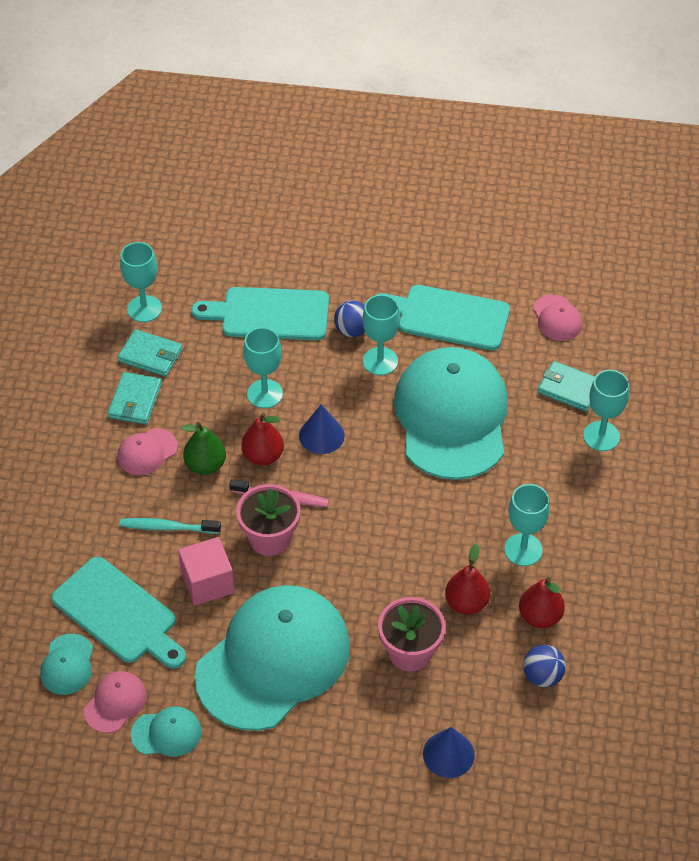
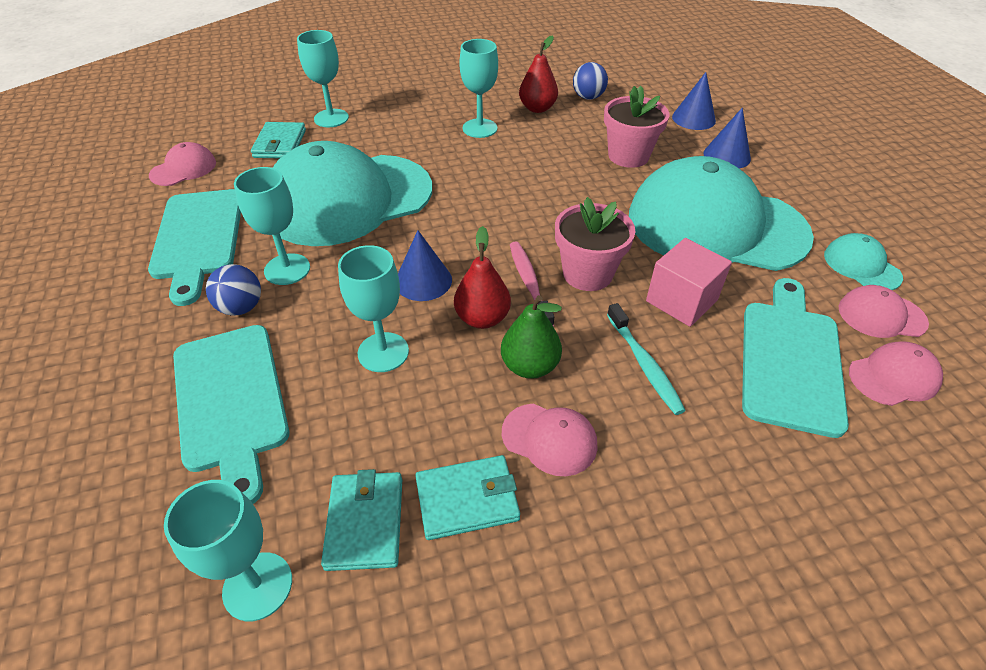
camera: 115 degrees left, 5 degrees down
turquoise cap [40,634,93,695] -> pink cap [849,341,943,406]
red pear [445,544,490,615] -> none
none -> blue cone [703,108,751,169]

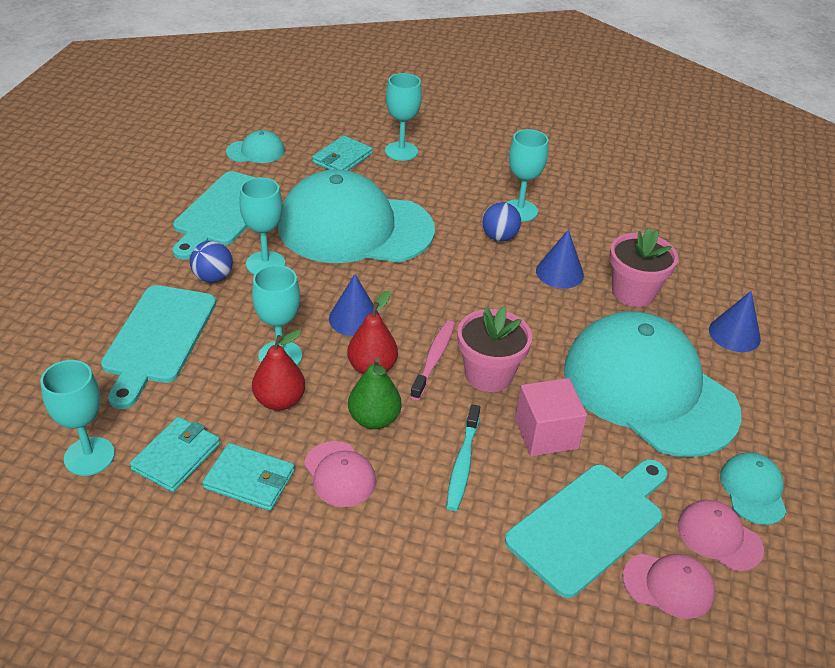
camera: 30 degrees right, 5 degrees down
pink cap [149,142,216,186] -> turquoise cap [226,130,285,163]
red pear [519,35,558,113] -> red pear moved to [252,330,305,411]
blue ball [573,62,608,100] -> blue ball moved to [482,202,521,241]
blue cone [672,72,716,130] -> blue cone moved to [536,229,584,289]

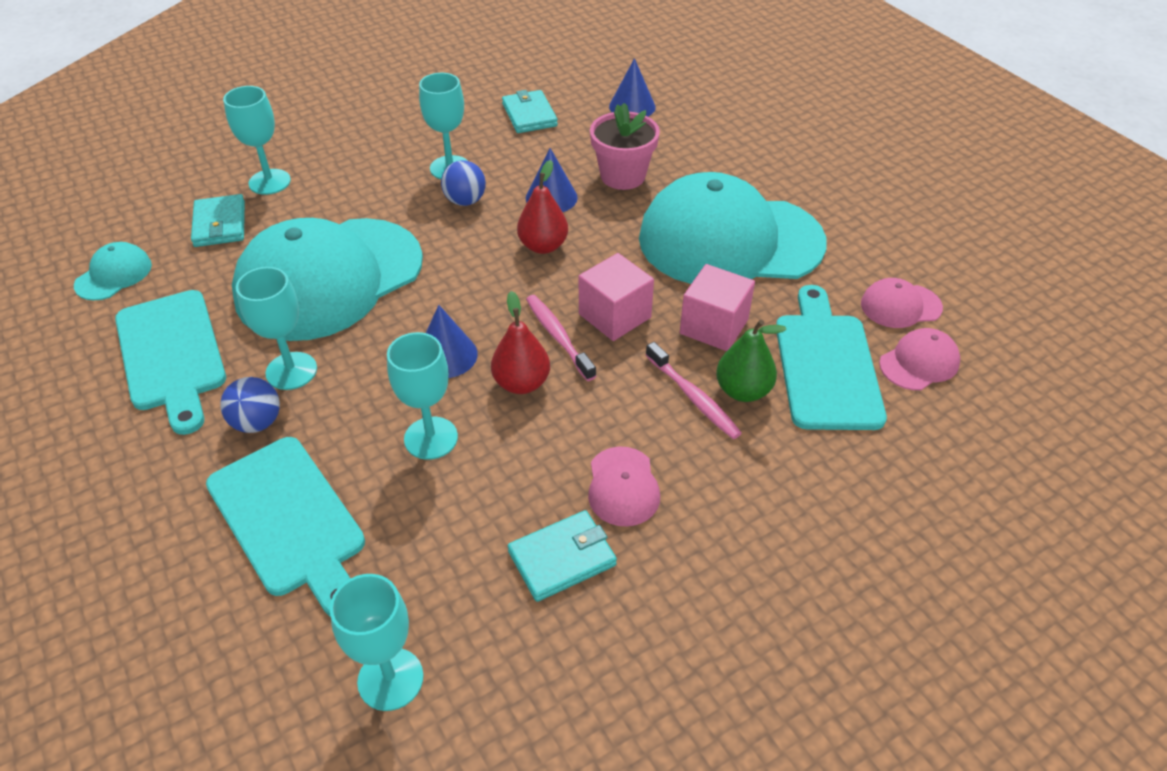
camera: 45 degrees left, 5 degrees up
turquoise wallet [130,417,220,492] -> turquoise wallet moved to [502,90,558,133]
red pear [252,330,305,411] -> red pear moved to [517,160,568,254]
pink cap [304,441,376,507] -> pink cap turned 75 degrees clockwise [588,446,660,527]
green pear [348,357,401,429] -> green pear moved to [716,320,787,402]
turquoise toothbrush [446,404,480,511] -> pink toothbrush [645,342,742,439]
pink flower pot [458,306,532,392] -> pink cube [579,253,654,341]
blue cone [709,291,761,352] -> blue cone moved to [609,58,656,117]
turquoise cap [720,453,786,525] -> none

